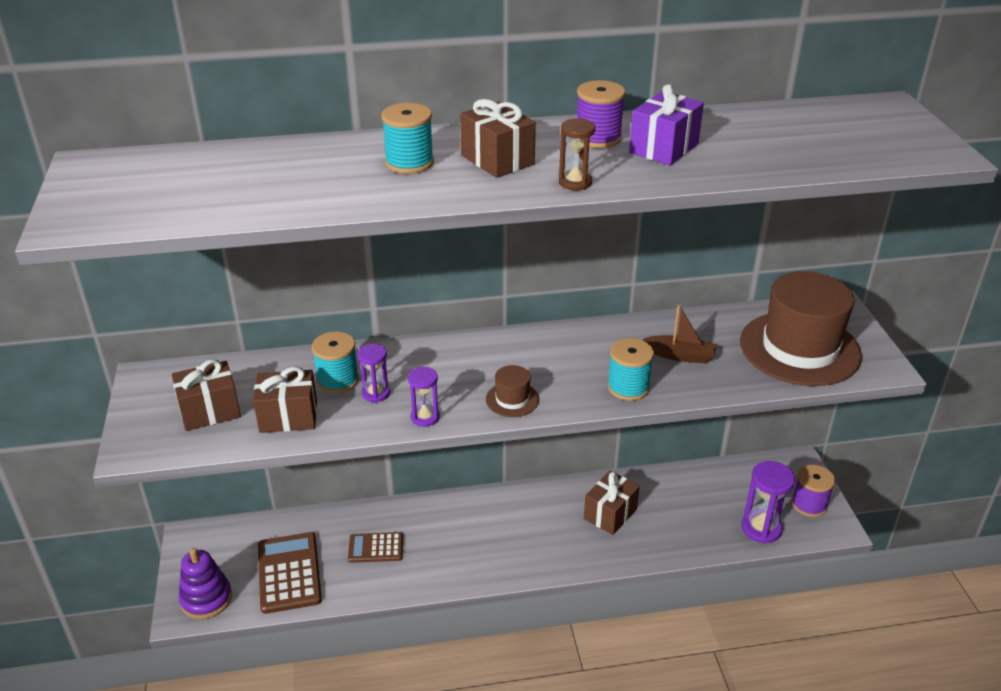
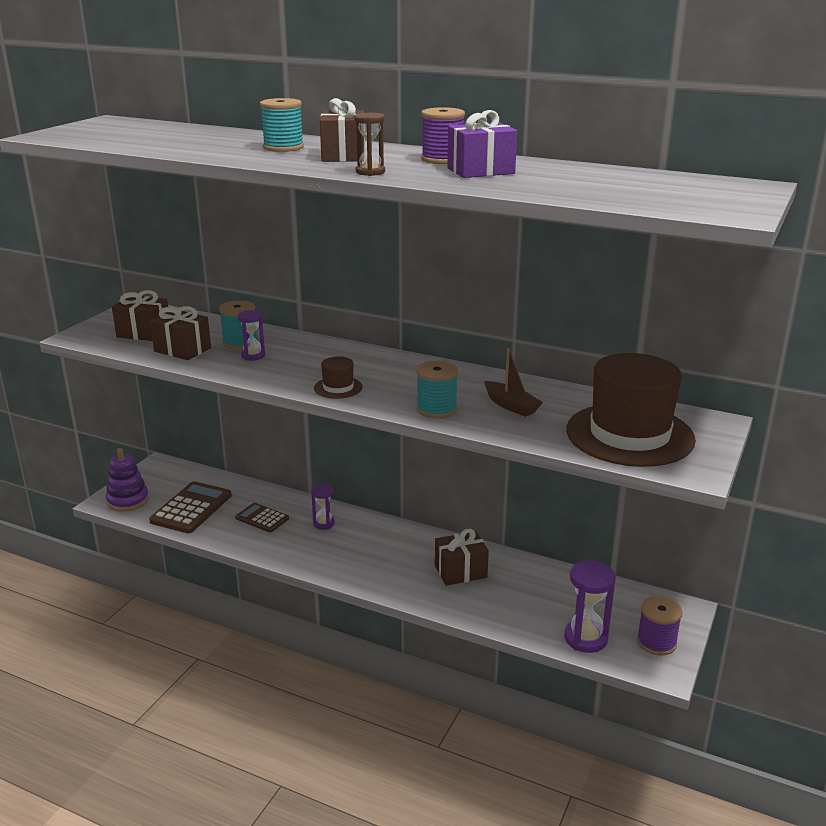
camera: 35 degrees right, 10 degrees down
purple hourglass [408,366,440,427] -> purple hourglass moved to [311,484,335,530]

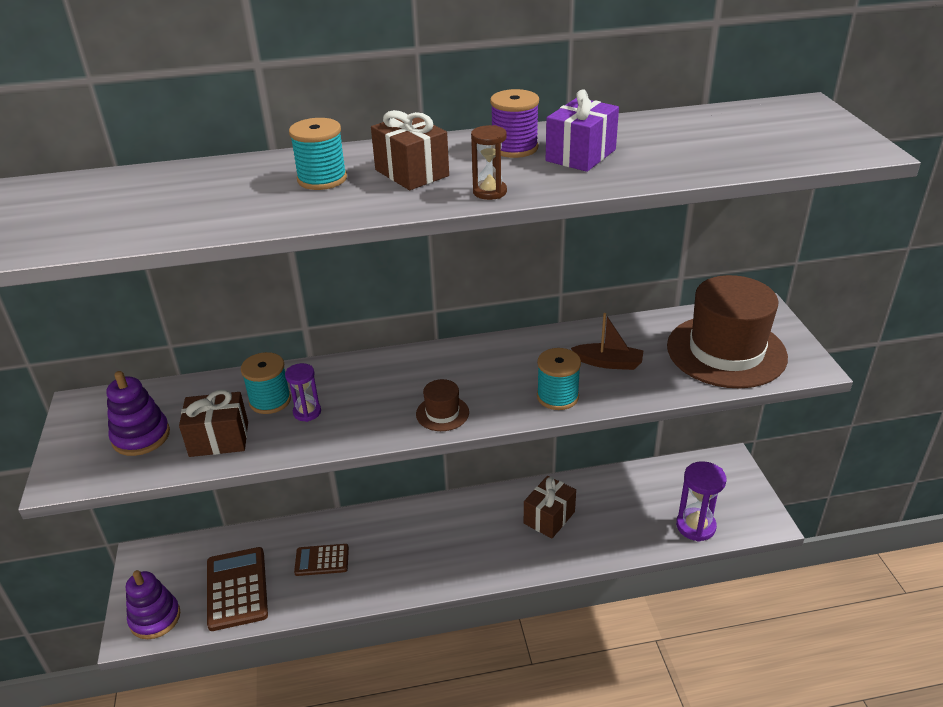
camera: 35 degrees left, 10 degrees up
brown gift [112,290,168,341] -> purple stacking toy [106,371,170,456]
purple hourglass [311,484,335,530] -> none
purple spool [637,596,682,656] -> none

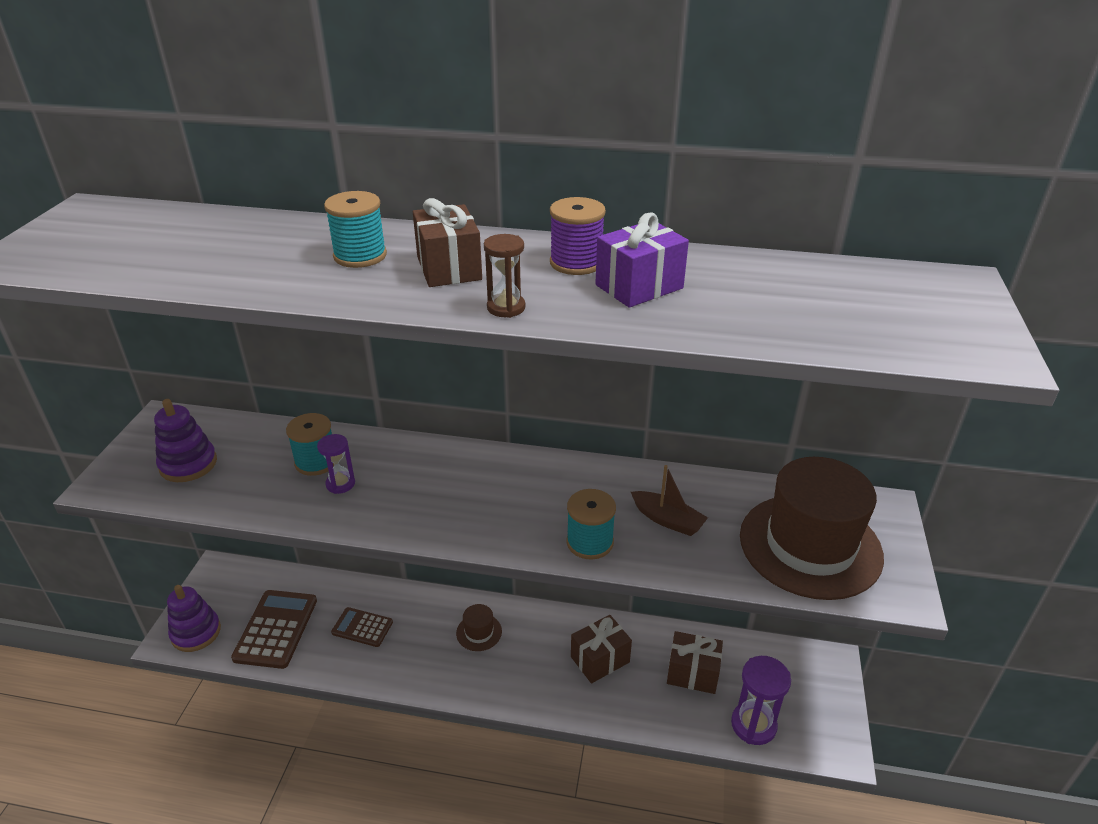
camera: 20 degrees right, 0 degrees up
brown gift [179,389,248,457] -> brown gift moved to [667,631,723,694]
brown hat [416,379,469,431] -> brown hat moved to [456,604,502,651]

